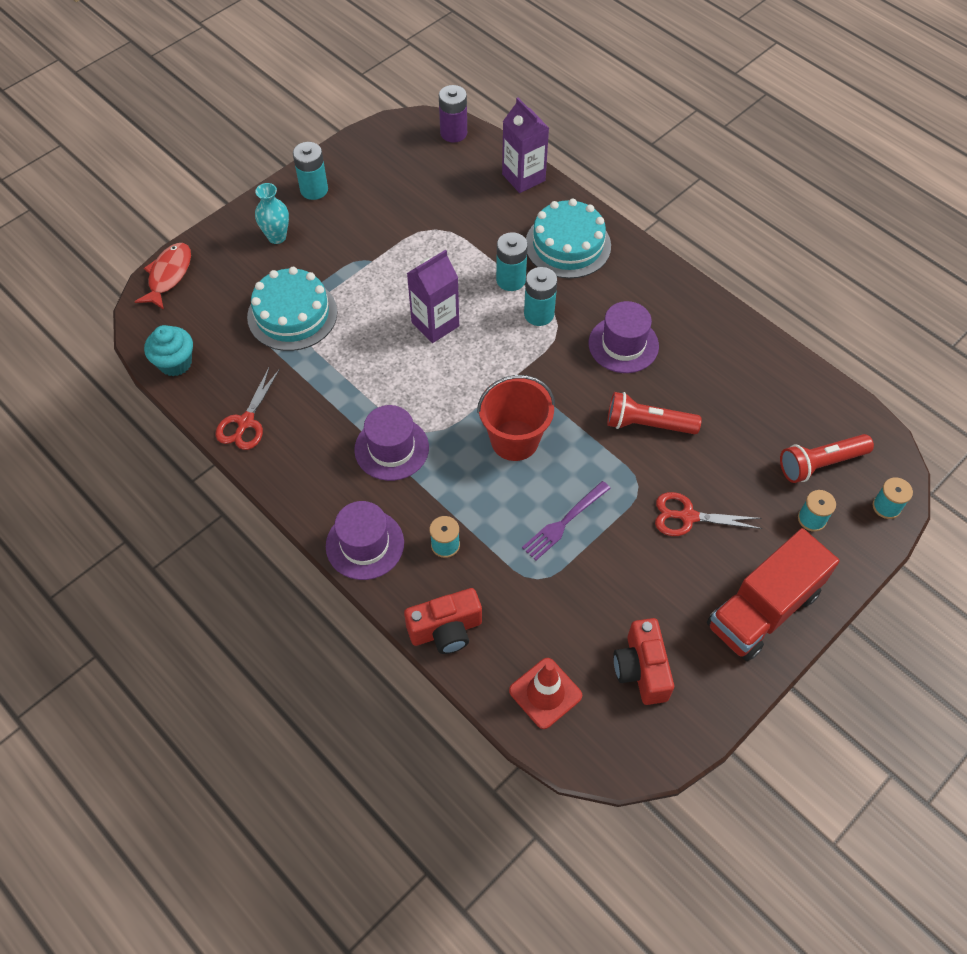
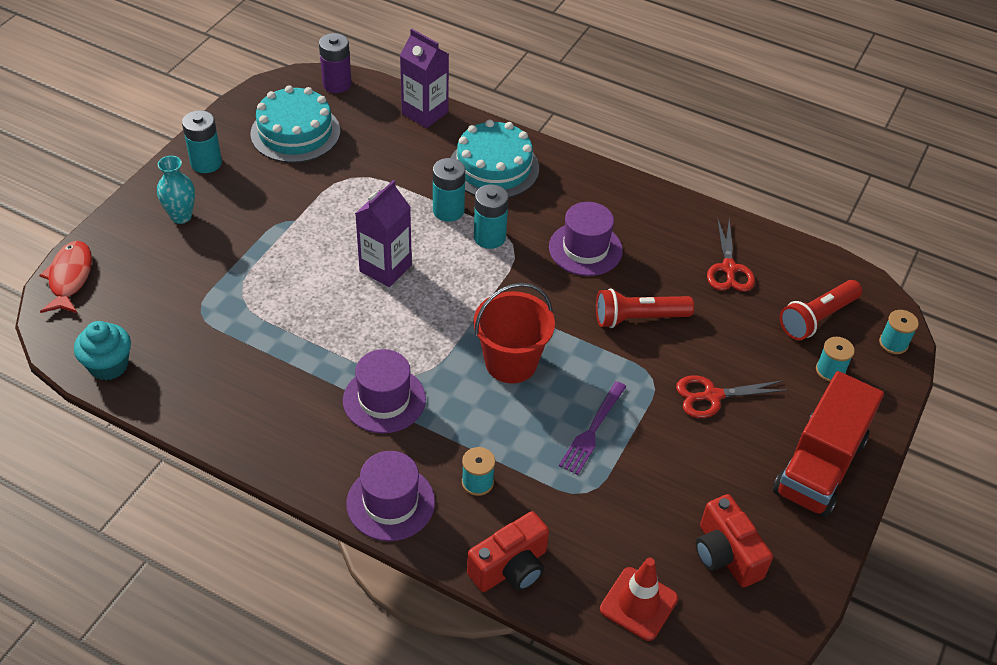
camera: 20 degrees left, 10 degrees down
red scissors [216,368,280,450] -> red scissors moved to [707,218,755,292]
turquoise cake [247,267,337,351] -> turquoise cake moved to [250,85,340,163]

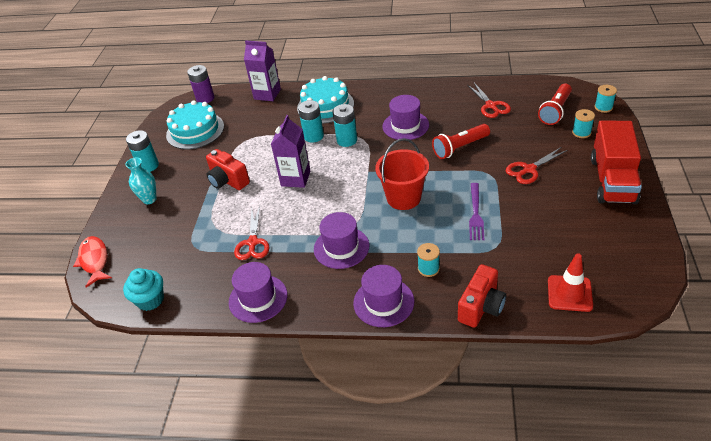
camera: 15 degrees left, 5 degrees down
red camera [695,494,773,588] -> red camera moved to [206,149,250,190]
none -> purple hat [229,262,288,323]
none -> red scissors [234,206,269,260]

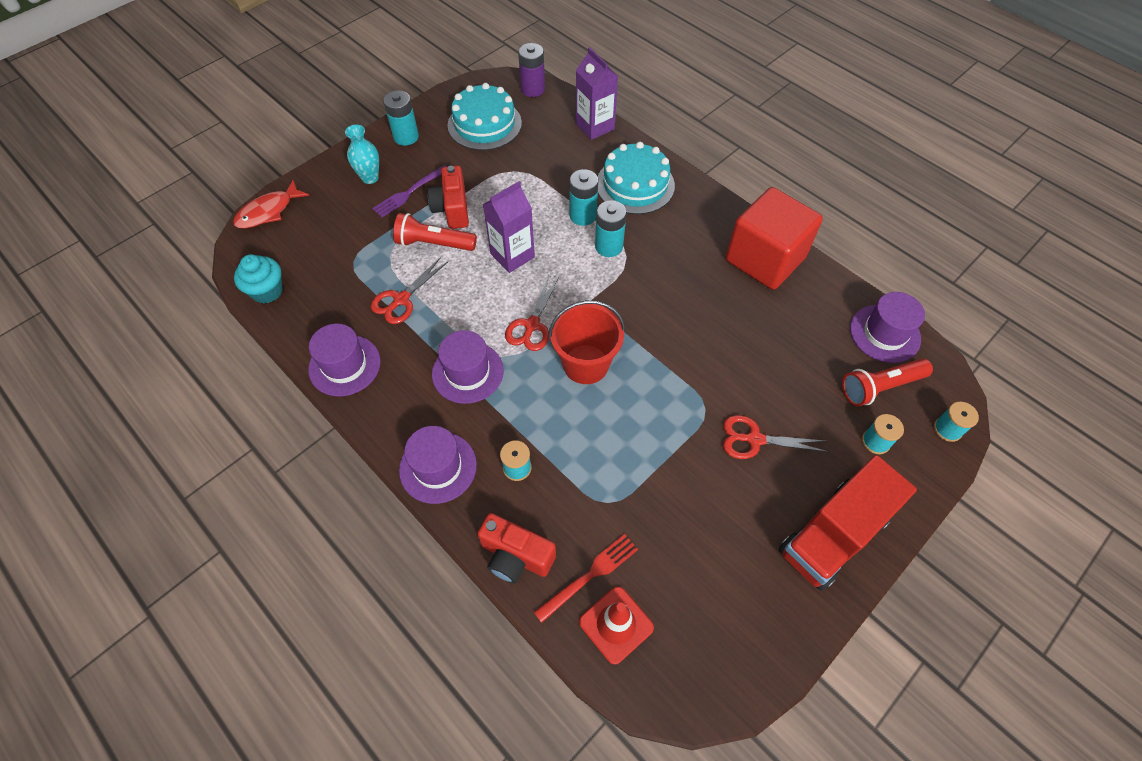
camera: 35 degrees right, 15 degrees up
red fish [73,236,112,287] -> red fish turned 150 degrees counterclockwise [233,180,309,228]
purple hat [382,95,429,140] -> purple hat moved to [850,292,925,363]
red flashlight [432,124,490,159] -> red flashlight moved to [393,213,477,251]
red camera [458,264,506,328] -> red camera turned 45 degrees clockwise [477,513,556,584]
red scissors [468,83,511,118] -> red scissors moved to [505,276,559,351]
purple fork [469,183,484,240] -> purple fork moved to [372,165,447,217]
none -> red fork [534,534,638,623]
none -> red cube [726,187,823,290]

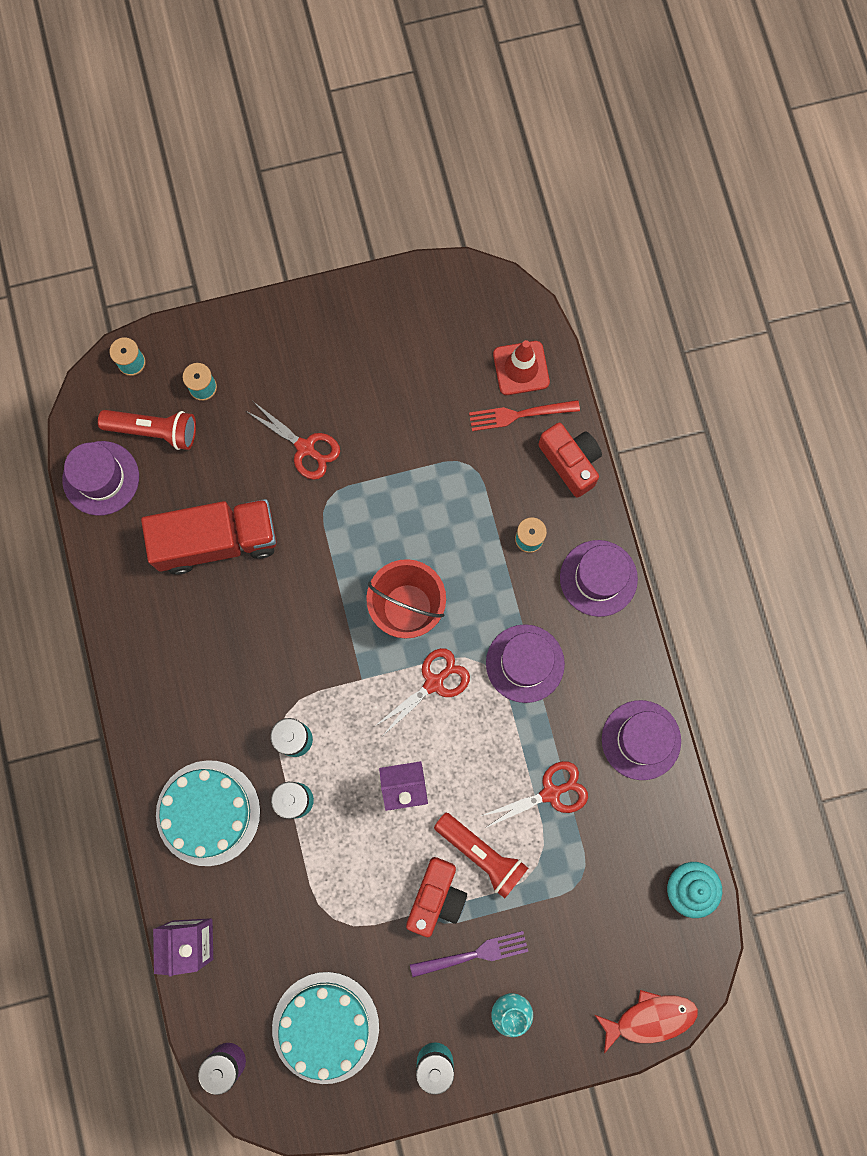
camera: 150 degrees left, 20 degrees up
red cube [726,187,823,290] -> none
red truck [778,455,917,591] -> red truck moved to [141,499,276,575]

